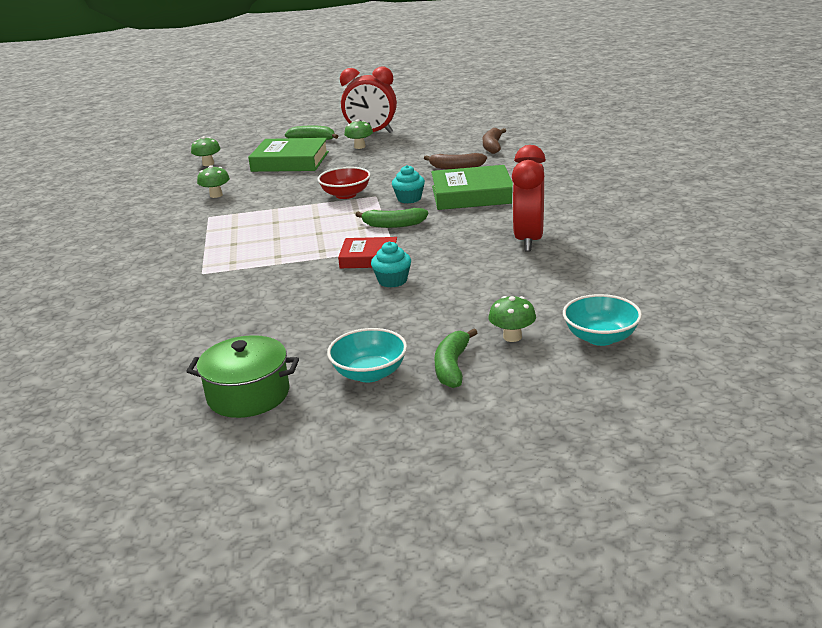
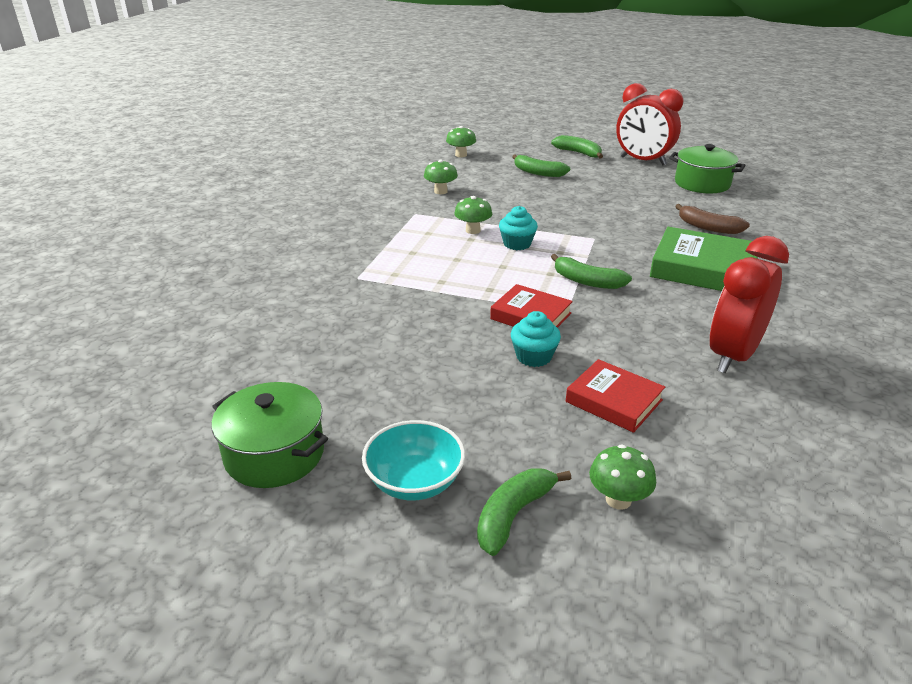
camera: 25 degrees right, 5 degrees up
green book [248,138,329,172] -> green banana [512,154,570,177]
red bowl [317,167,371,199] -> none
green mushroom [344,119,373,149] -> green mushroom moved to [454,196,492,234]
turquoise cupcake [392,165,425,204] -> turquoise cupcake moved to [499,206,538,250]
brown banana [483,128,506,154] -> none
turquoise bowl [563,294,642,346] -> none
none -> red book [566,359,665,433]
none -> green pot [669,144,746,193]

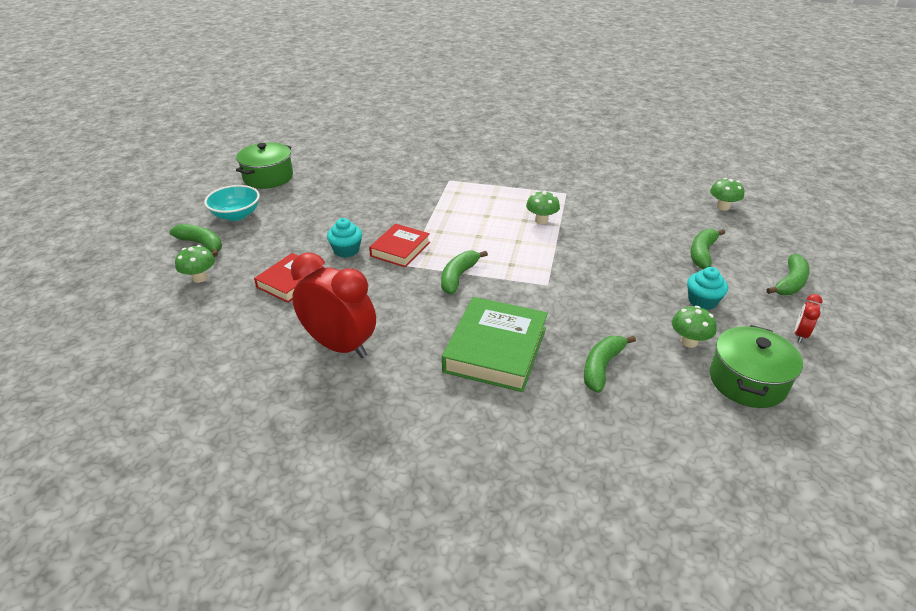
camera: 85 degrees right, 5 degrees up
green mushroom [424,160,458,194] -> green mushroom moved to [672,306,717,348]
turquoise cupcake [499,206,538,250] -> turquoise cupcake moved to [687,267,728,310]
red clock [616,83,683,165] -> red clock [795,294,823,343], size x0.43
brown banana [675,204,750,234] -> green banana [584,336,636,393]

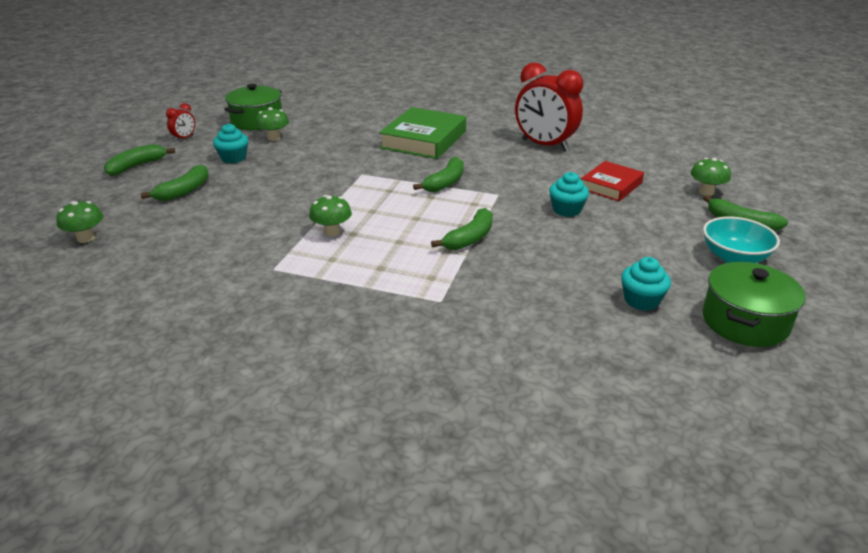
camera: 175 degrees left, 5 degrees down
red book [369,224,430,267] -> none
green banana [584,336,636,393] -> green banana moved to [431,208,493,250]
none -> turquoise cupcake [621,257,671,311]

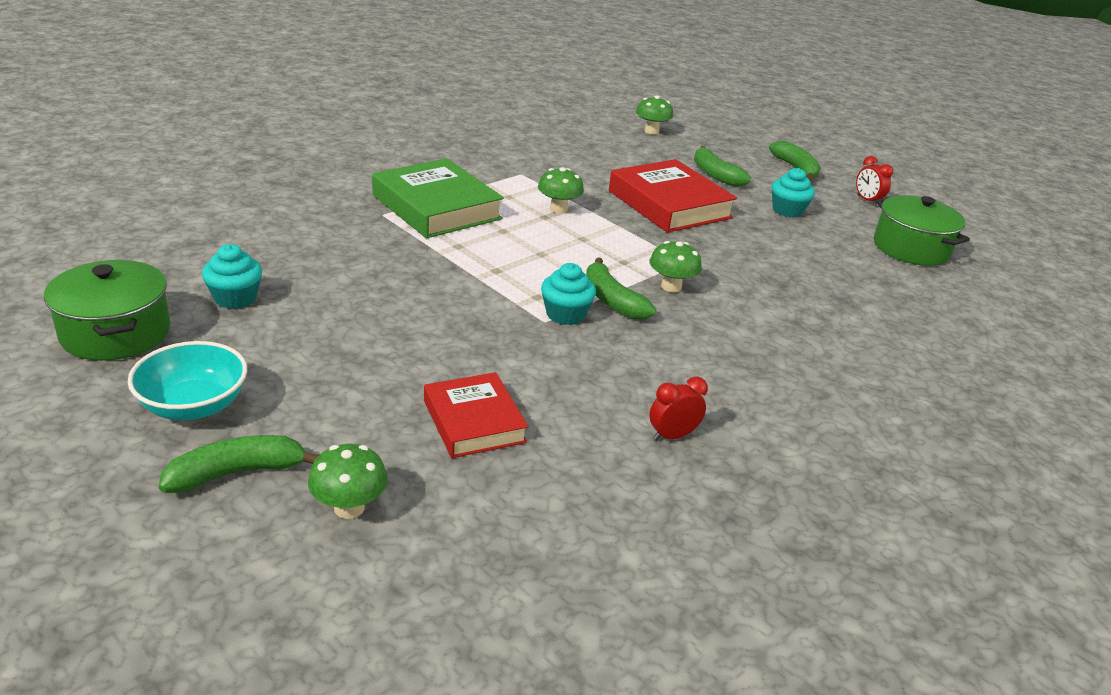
camera: 115 degrees right, 0 degrees up
green mushroom [255,107,289,141] -> green mushroom moved to [649,241,702,293]
green book [379,107,466,159] -> green book moved to [372,158,504,238]
green banana [431,208,493,250] -> none
red clock [515,62,583,151] -> red clock [649,376,708,441], size x0.43
turquoise cupcake [549,172,589,217] -> turquoise cupcake moved to [541,263,596,325]
none -> red book [609,159,737,233]

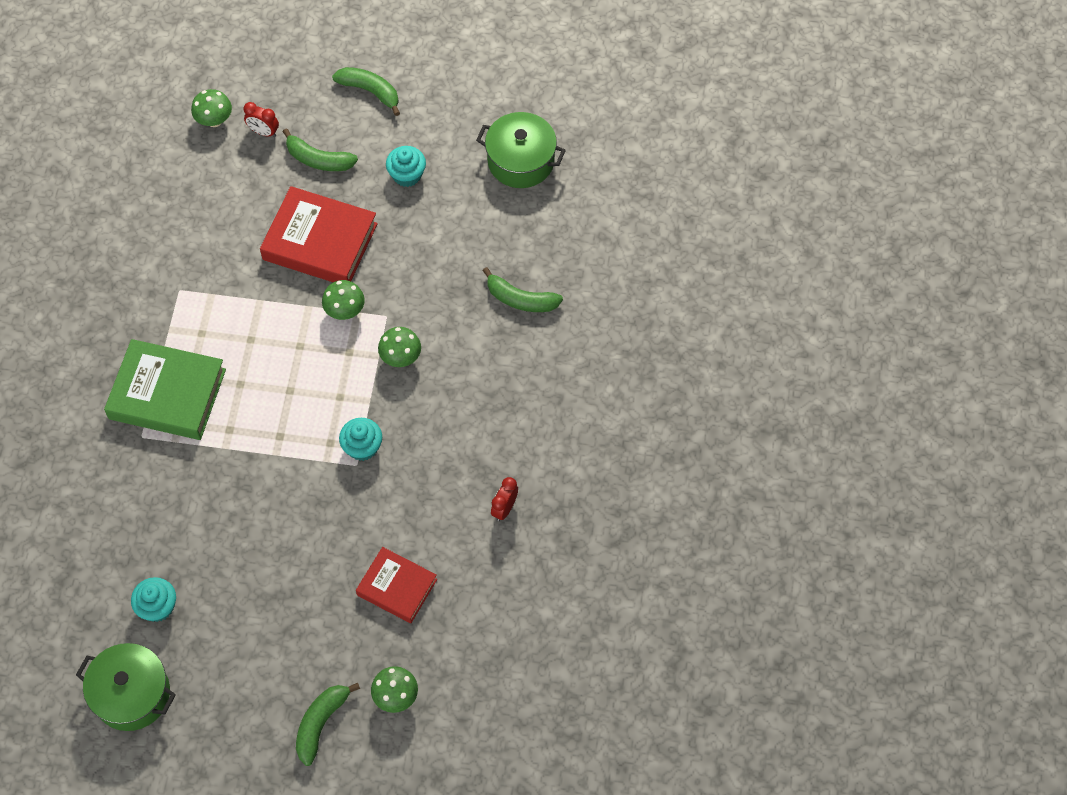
camera: 35 degrees left, 30 degrees up
turquoise bowl [128,341,247,420] -> none
green mushroom [538,167,584,214] -> green mushroom moved to [322,280,365,320]
green banana [586,257,656,319] -> green banana moved to [483,267,563,312]
red clock [856,156,893,206] -> red clock moved to [244,102,279,137]

